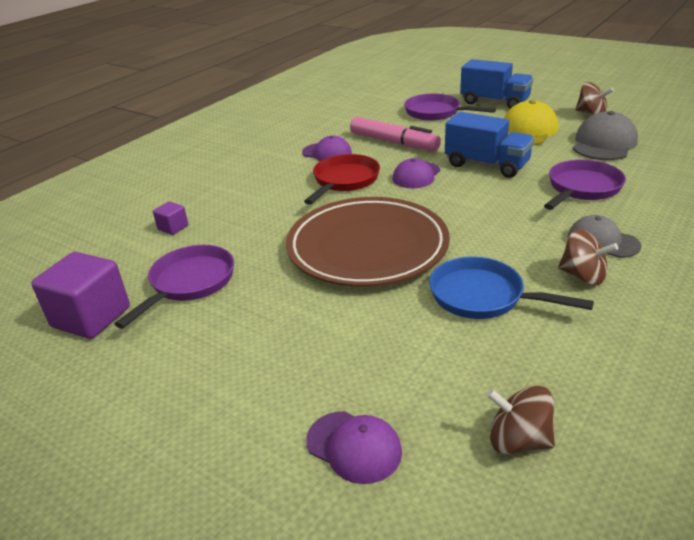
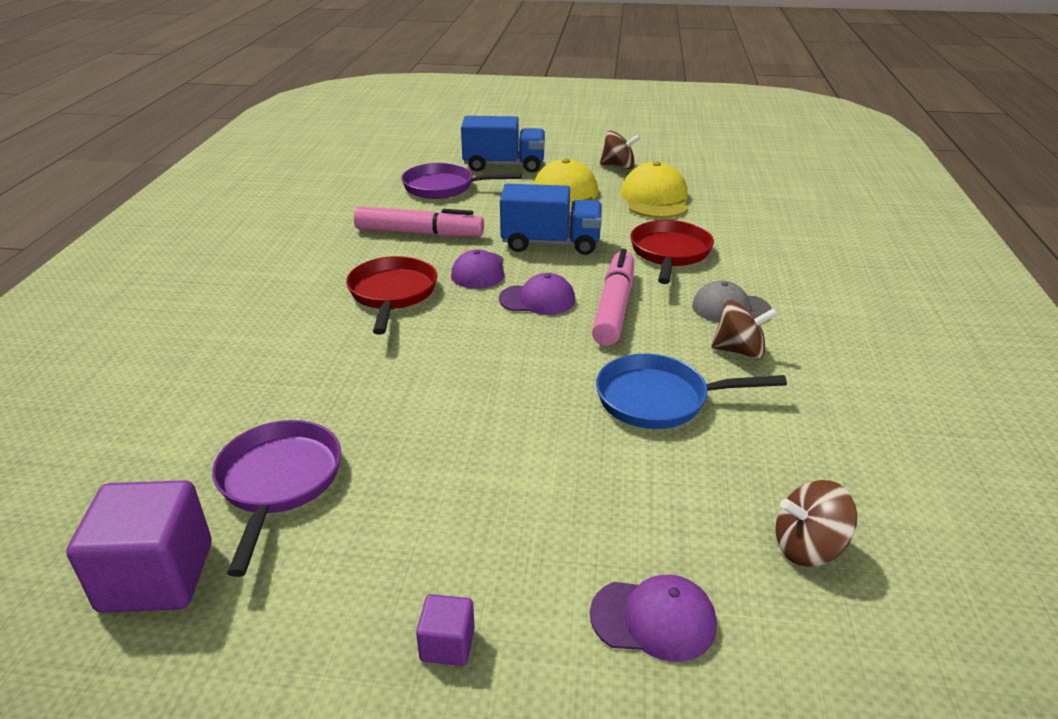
camera: 30 degrees left, 0 degrees up
purple cube [153,201,188,235] -> purple cube moved to [416,594,475,666]
brown plate [286,197,450,287] -> none
purple cap [302,136,352,161] -> purple cap moved to [499,273,575,315]
purple pan [544,160,626,210] -> red pan [630,220,714,284]
grey cap [573,111,638,160] -> yellow cap [621,161,688,218]
none -> pink marker [592,249,634,346]

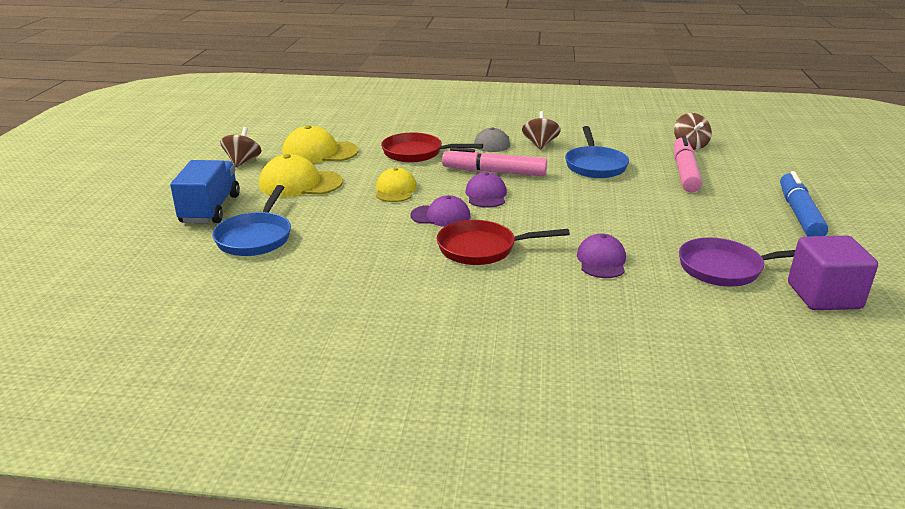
camera: 90 degrees left, 5 degrees down
pink marker [354,206,484,237] -> pink marker moved to [674,135,702,192]
purple pan [401,163,522,199] -> blue pan [212,185,291,256]
purple cube [416,594,475,666] -> blue marker [780,171,829,237]
blue truck [500,184,602,255] -> yellow cap [376,168,417,202]
purple cap [590,575,717,662] -> purple cap moved to [577,233,626,278]

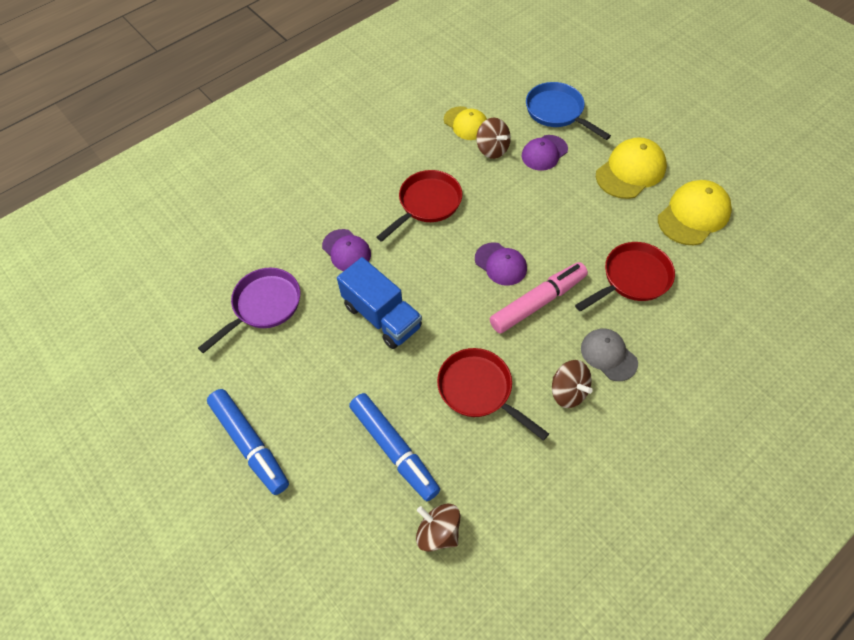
camera: 135 degrees right, 30 degrees up
blue truck [170,160,240,223] -> blue truck moved to [337,257,422,349]
brown spinning top [220,127,261,167] -> brown spinning top moved to [476,118,511,159]
yellow cap [376,168,417,202] -> yellow cap moved to [444,106,487,140]
purple cap [411,195,471,227] -> purple cap moved to [522,135,568,171]
blue pan [565,126,629,178] -> red pan [437,348,549,441]
pink marker [674,135,702,192] -> blue marker [349,393,440,501]
purple cube [788,236,878,310] -> none

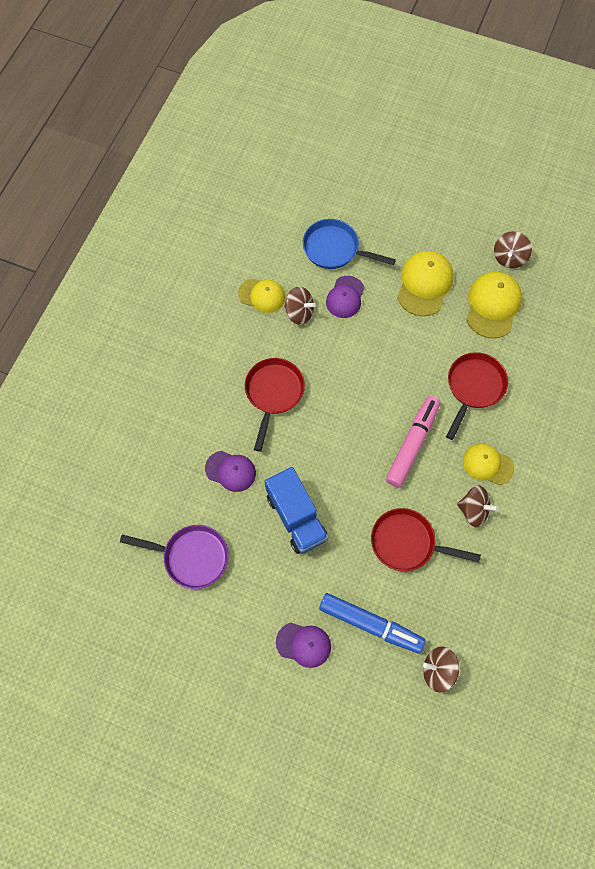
camera: 30 degrees left, 10 degrees up
purple pan [198,268,300,353] -> purple pan turned 90 degrees clockwise [120,525,229,589]
blue marker [207,389,289,495] -> none
blue truck [337,257,422,349] -> blue truck turned 45 degrees clockwise [265,467,328,554]
purple cap [475,242,527,286] -> purple cap moved to [276,623,331,668]
grey cap [581,328,638,381] -> yellow cap [463,444,515,485]
none -> brown spinning top [494,231,532,268]

